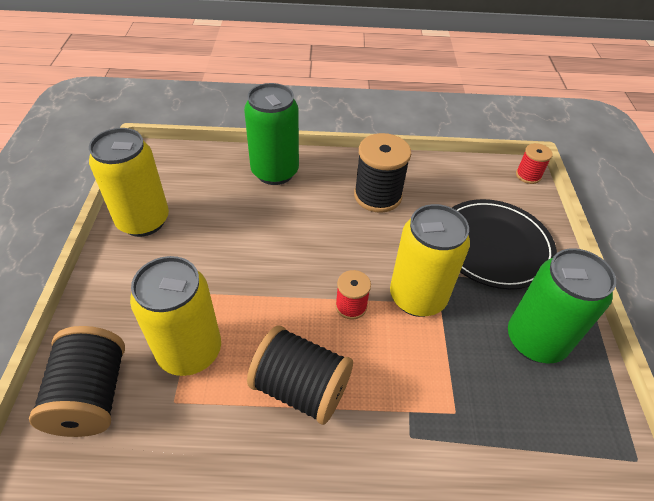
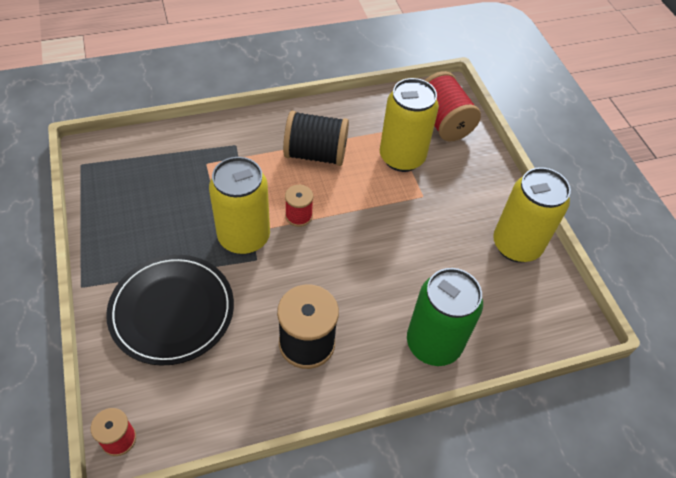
camera: 160 degrees right, 5 degrees up
black spool [29,326,125,437] -> red spool [425,71,481,142]
green can [508,248,616,364] -> none

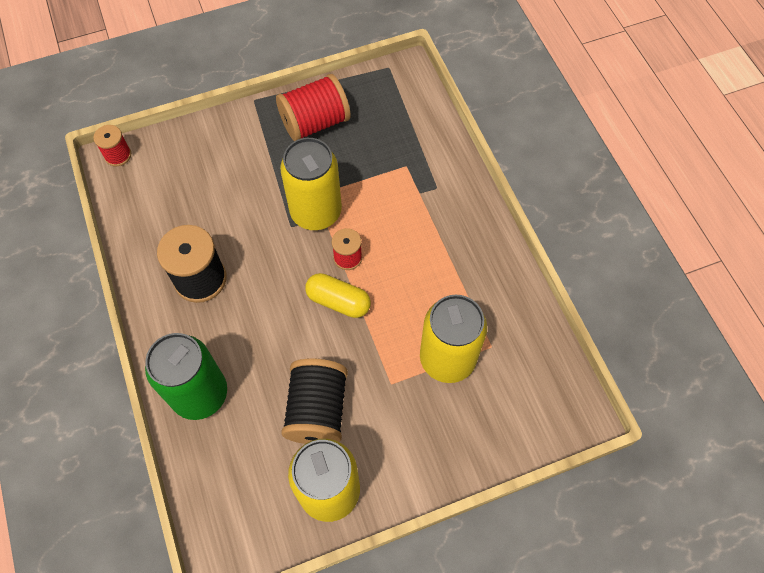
camera: 90 degrees right, 10 degrees up
black plate [106,255,234,366] -> none
black spool [283,111,349,166] -> black spool moved to [281,358,348,444]
red spool [425,71,481,142] -> red spool moved to [276,74,351,141]
none -> yellow capsule [305,273,371,318]

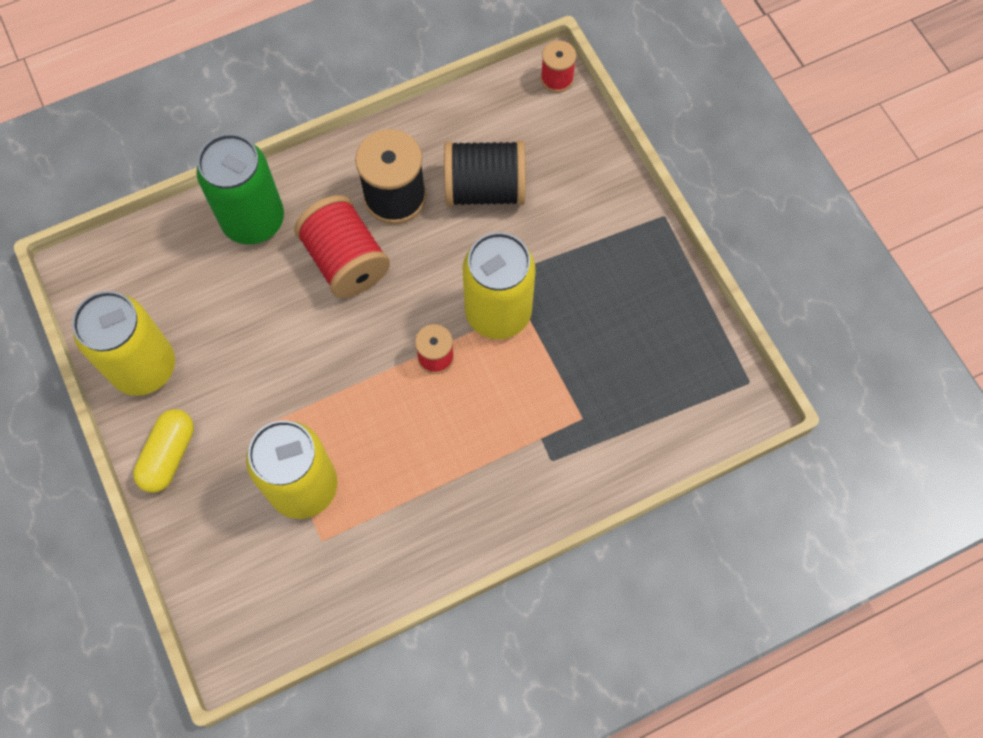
camera: 85 degrees right, 5 degrees up
red spool [276,74,351,141] -> red spool moved to [294,195,390,298]
black spool [281,358,348,444] -> black spool moved to [444,141,526,206]
yellow capsule [305,273,371,318] -> yellow capsule moved to [133,409,194,493]

